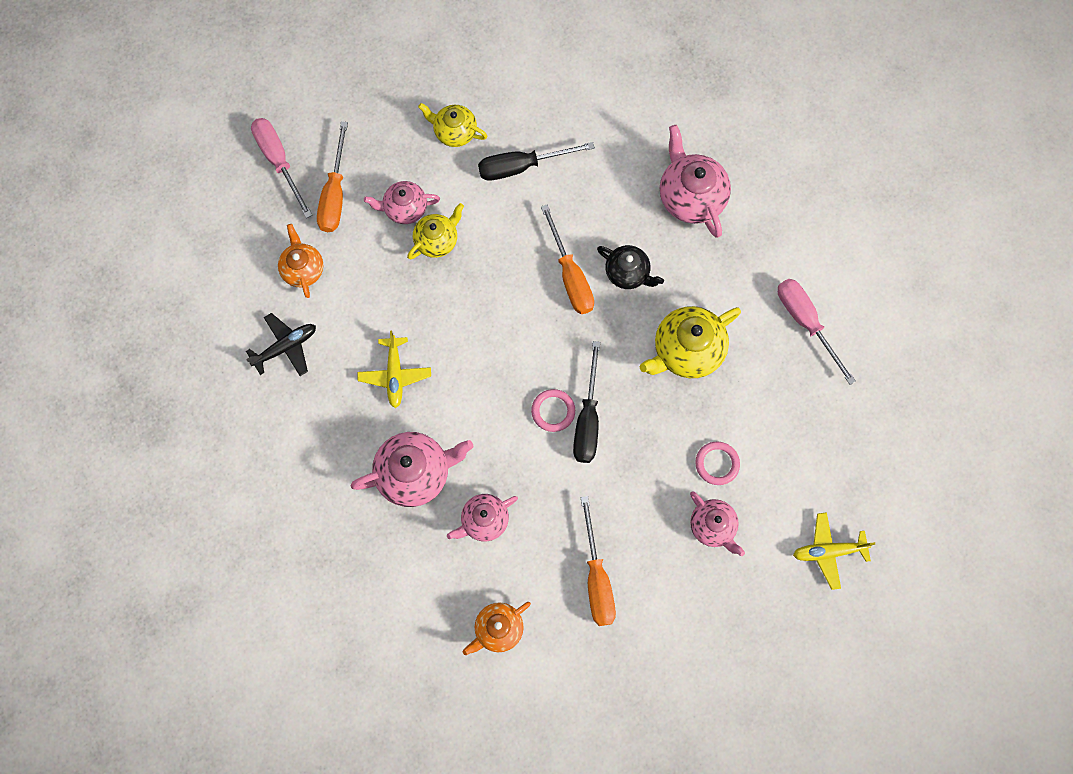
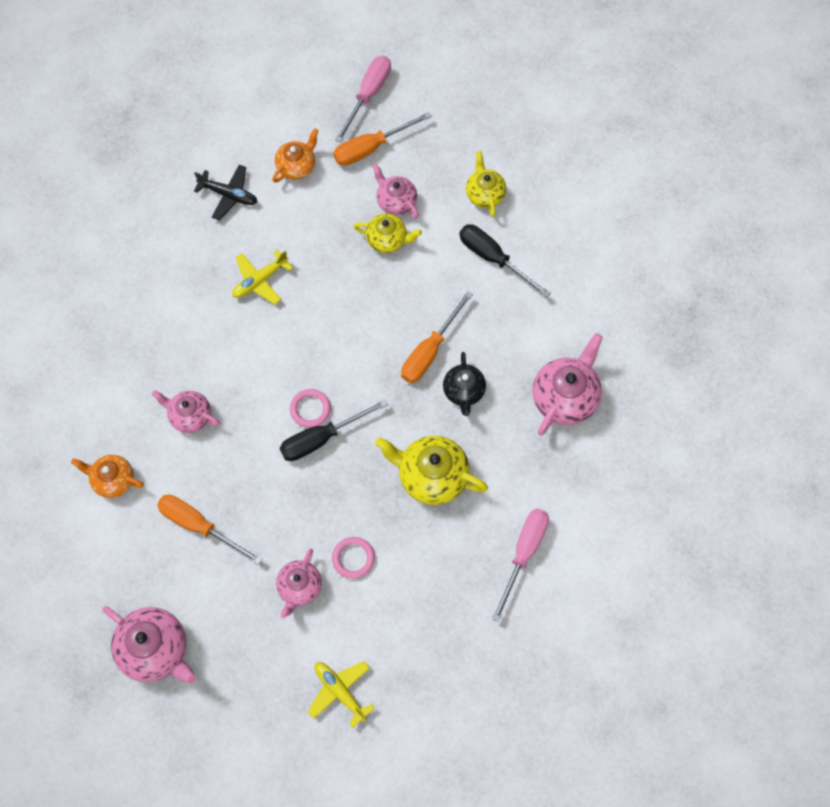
camera: 55 degrees right, 5 degrees down
pink teapot [351,432,473,507] -> pink teapot moved to [103,606,196,683]
orange screwdriver [581,496,616,626] -> orange screwdriver turned 75 degrees clockwise [157,495,262,565]

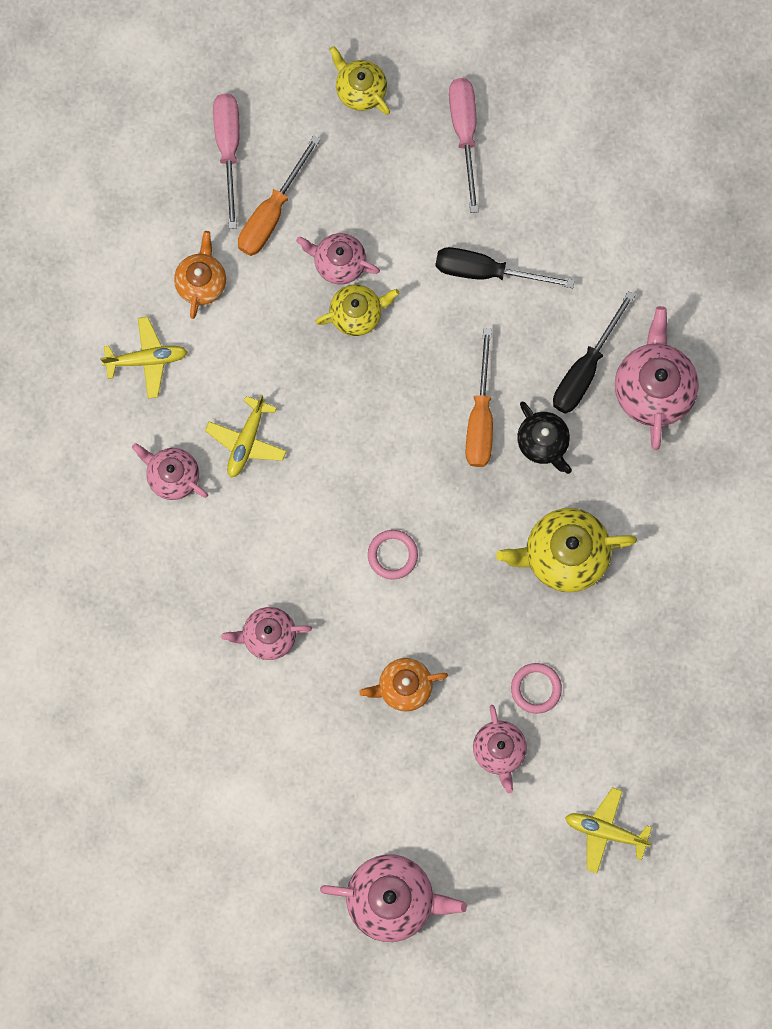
camera: 30 degrees left, 10 degrees up
orange teapot [71,455,144,498] -> orange teapot moved to [359,658,448,711]
orange screwdriver [157,495,262,565] -> none
black plane [194,165,257,220] -> yellow plane [100,317,188,399]
black screwdriver [280,399,388,461] -> black screwdriver moved to [553,291,635,414]
yellow teapot [466,151,506,217] -> yellow teapot moved to [329,46,390,115]
pink screwdriver [492,508,549,622] -> pink screwdriver moved to [449,78,479,213]
none -> pink teapot [132,443,208,500]

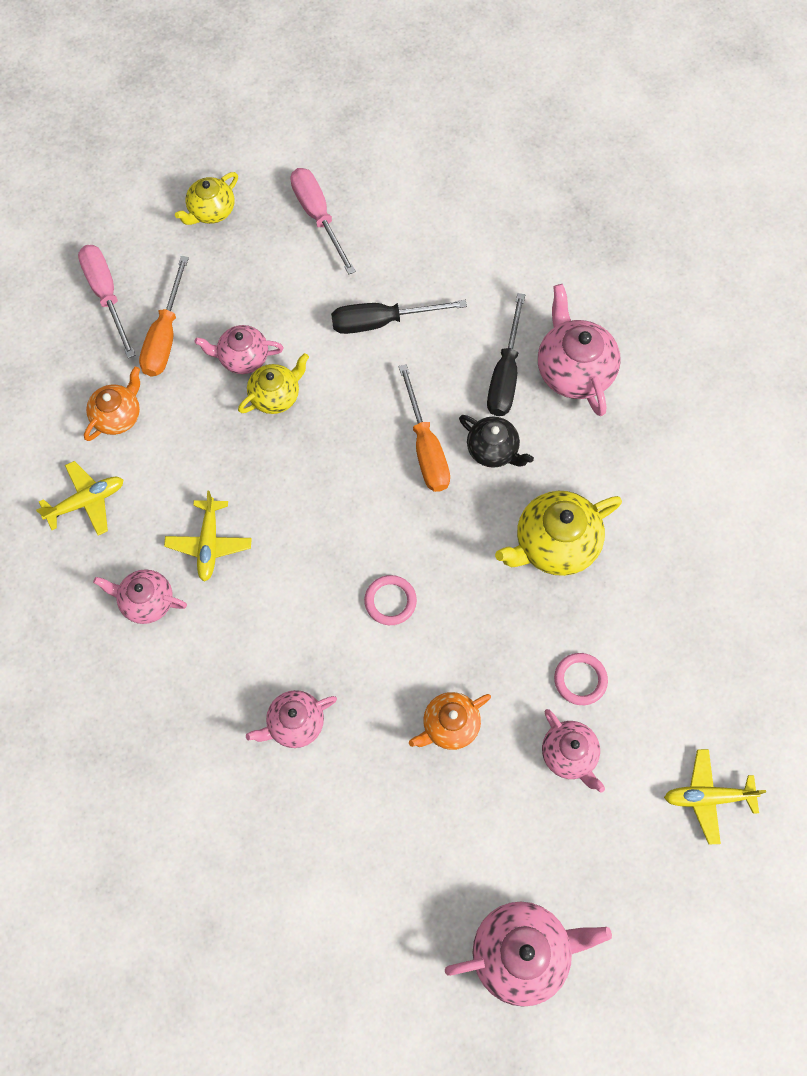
camera: 20 degrees left, 10 degrees down
orange teapot [174,231,226,319] -> orange teapot turned 45 degrees clockwise [84,367,140,441]
yellow teapot [329,46,390,115] -> yellow teapot turned 75 degrees counterclockwise [175,172,238,225]

